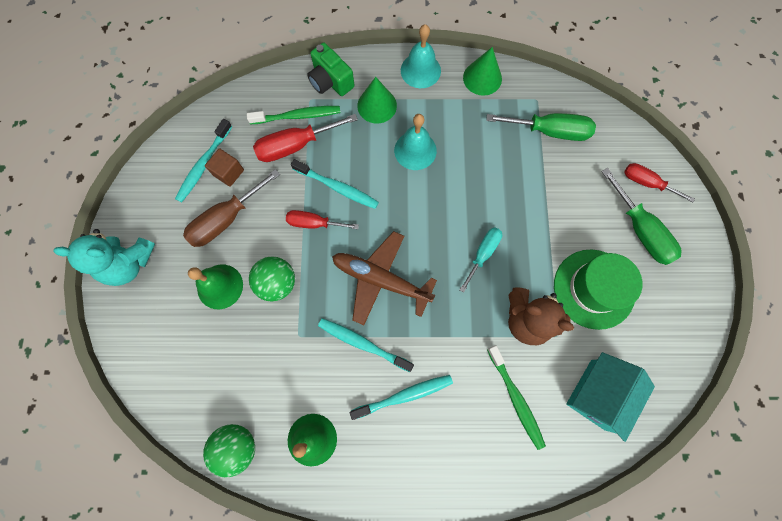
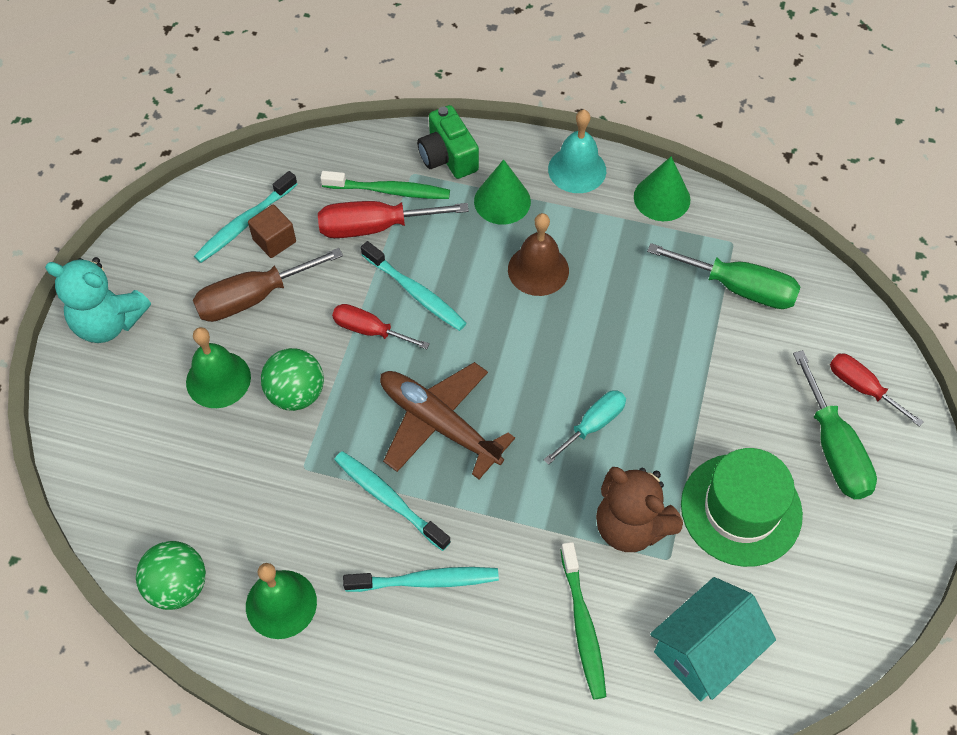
camera: 15 degrees right, 15 degrees down
turquoise bell [394,114,437,170] -> brown bell [508,213,569,296]

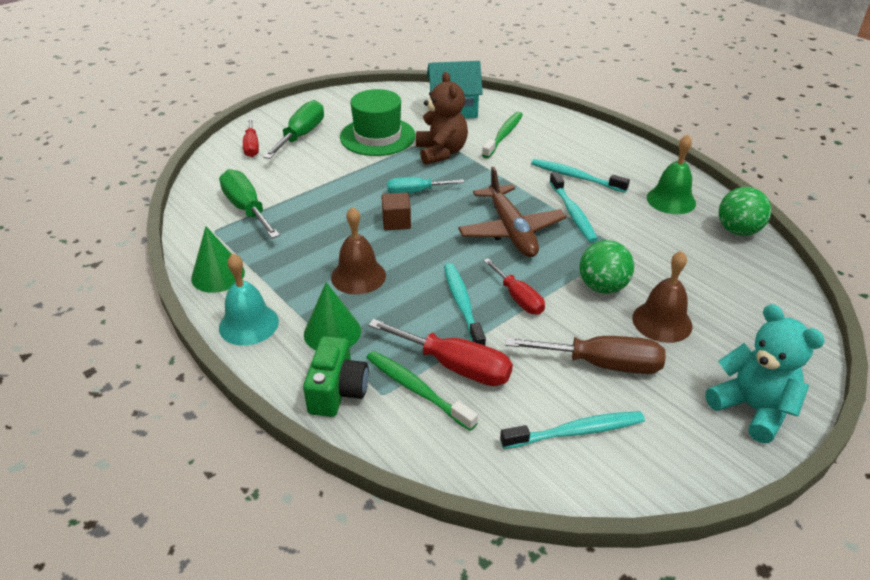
camera: 145 degrees left, 20 degrees down
green bell [186,327,251,408] -> brown bell [632,251,693,343]
brown cube [248,205,296,258] -> brown cube moved to [381,193,411,230]

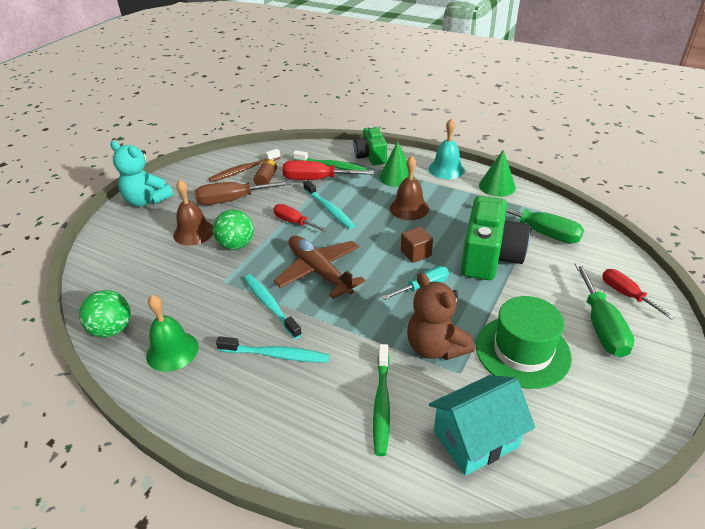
camera: 160 degrees right, 0 degrees up
turquoise toothbrush [500,411,645,449] -> brown toothbrush [209,149,281,182]
none -> brown battery [254,159,277,185]
none -> green camera [461,196,530,280]

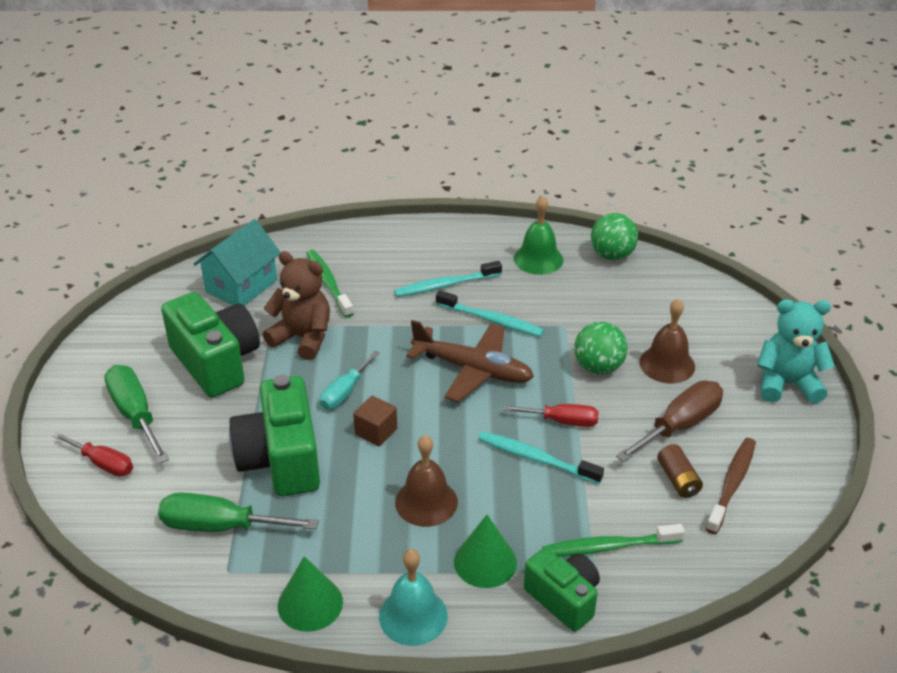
camera: 150 degrees right, 0 degrees up
red screwdriver [282,160,374,180] -> none
green hat [476,296,572,389] -> green camera [161,292,260,397]

